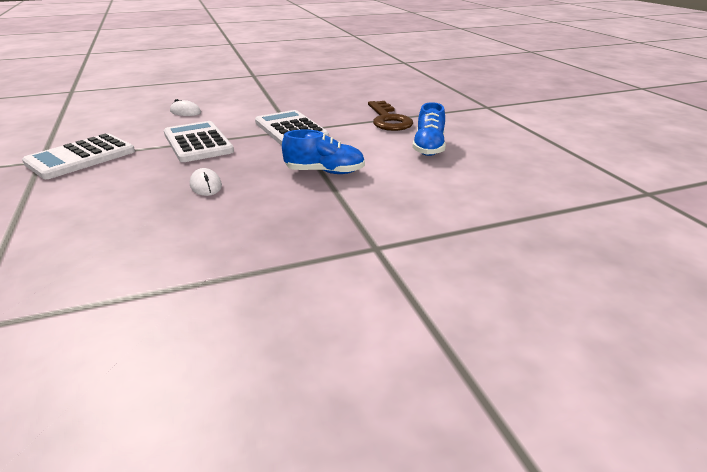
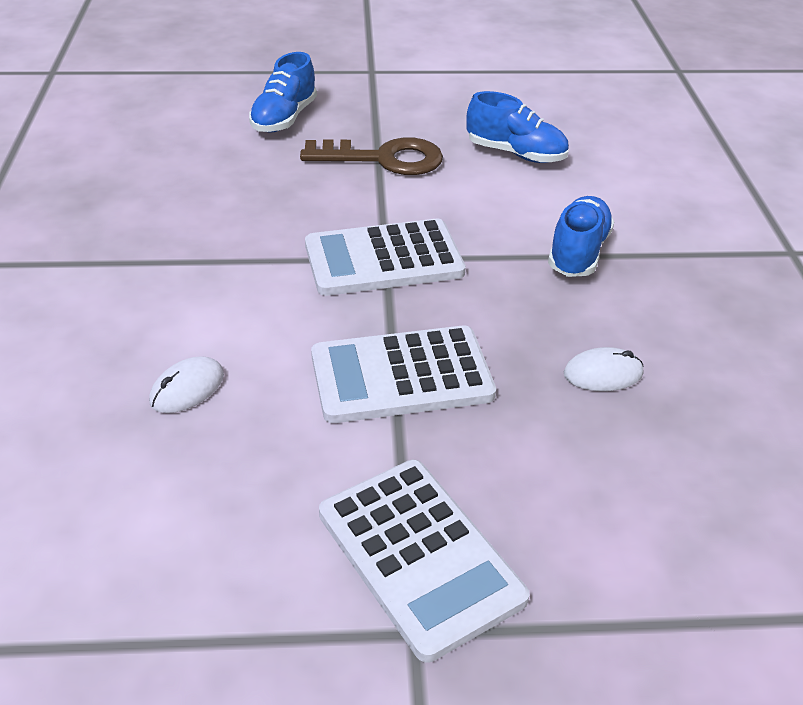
camera: 75 degrees left, 10 degrees up
none -> blue shoe [249,52,317,133]

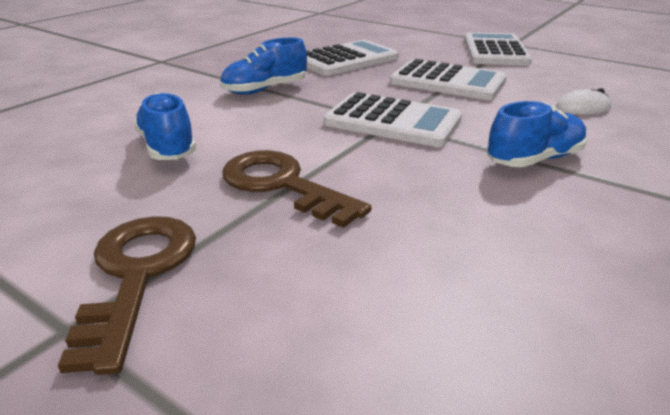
camera: 140 degrees left, 10 degrees down
blue shoe [249,52,317,133] -> blue shoe moved to [487,101,587,167]
white mouse [564,347,643,391] -> white calculator [306,40,399,76]
none -> brown key [58,216,196,375]

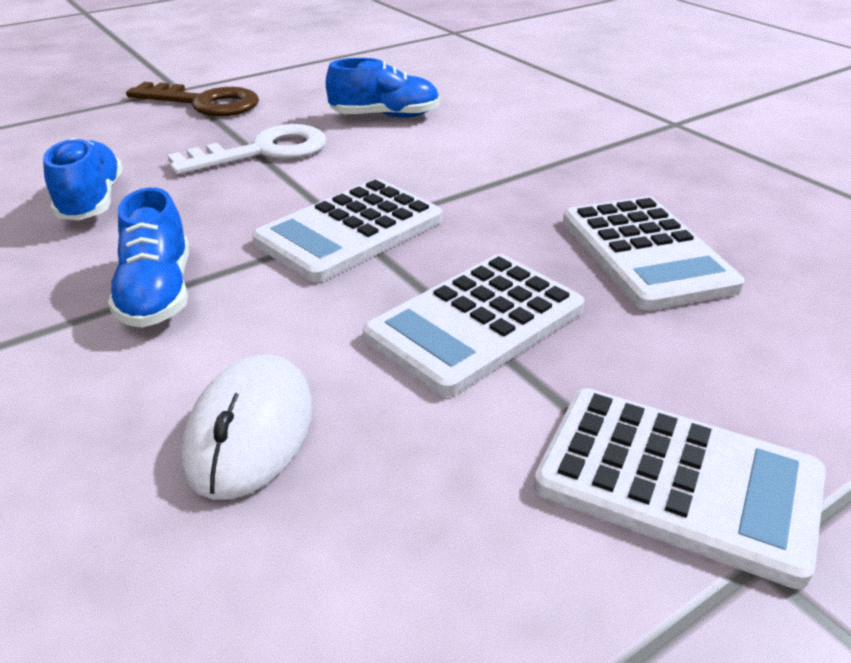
camera: 110 degrees right, 5 degrees up
blue shoe [220,38,307,95] -> blue shoe moved to [43,138,123,220]
brown key [222,150,372,228] -> white key [168,124,326,175]
white mouse [556,88,611,115] -> white mouse [182,355,312,500], size x1.62

